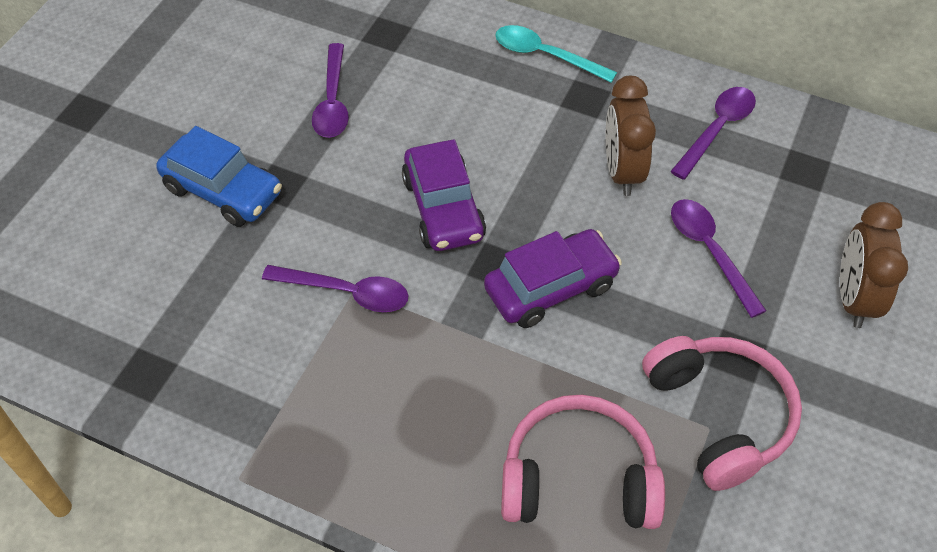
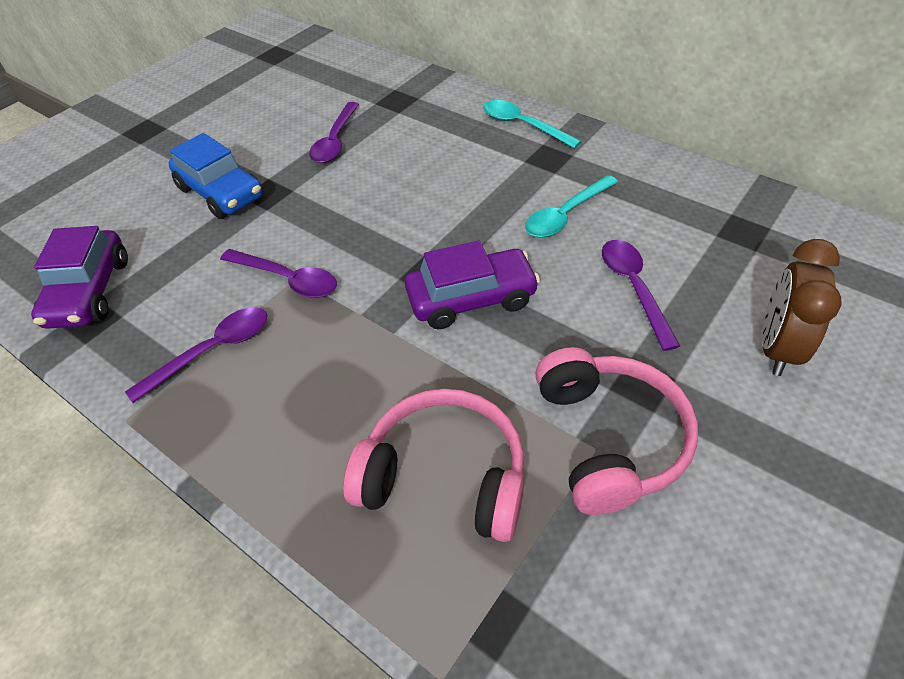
camera: 15 degrees right, 5 degrees down
purple car [402,139,486,251] -> purple car moved to [31,226,128,329]
brown clock [606,76,656,196] -> turquoise spoon [525,175,618,238]
purple spoon [670,87,756,180] -> purple spoon moved to [125,307,267,403]

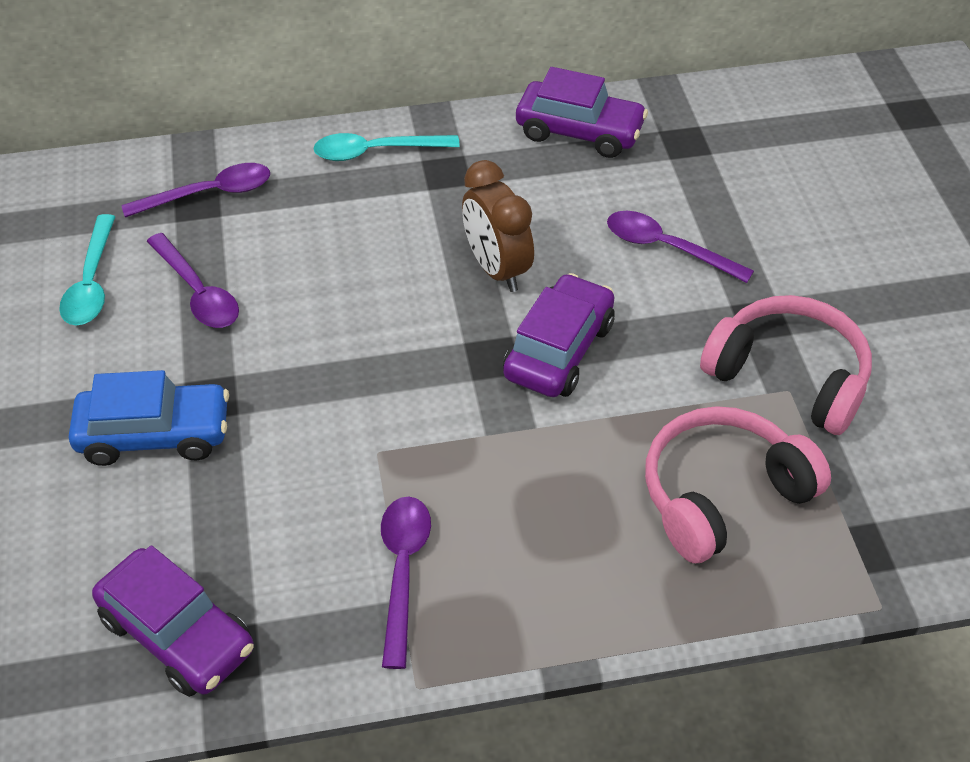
camera: 50 degrees left, 0 degrees up
purple spoon [220,249,337,298] -> purple spoon moved to [121,163,270,218]
turquoise spoon [525,175,618,238] -> turquoise spoon moved to [59,214,115,325]
brown clock [762,239,841,376] -> brown clock moved to [462,160,534,292]
none -> purple car [516,67,648,158]

